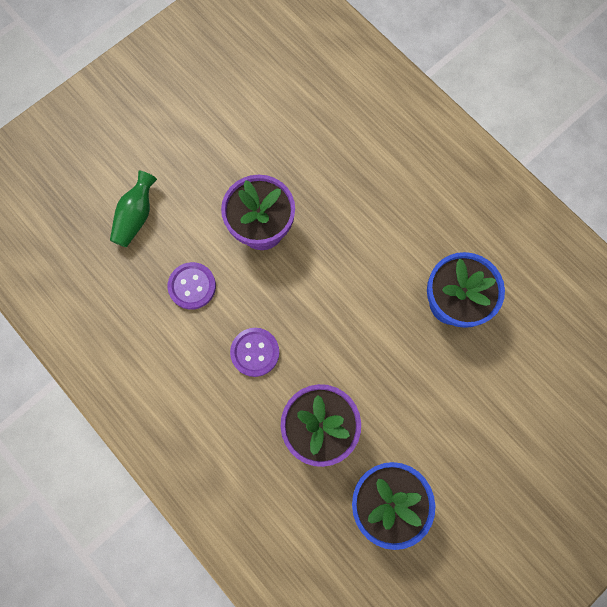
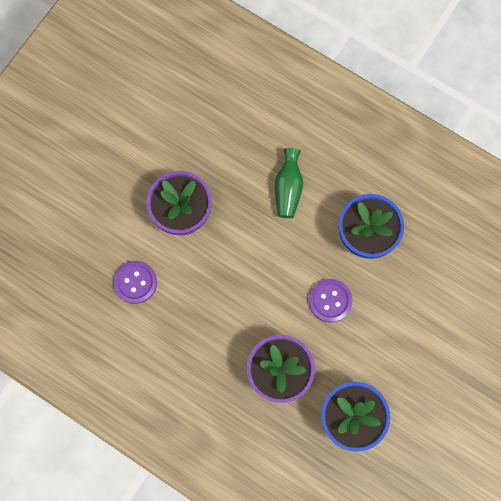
camera: 15 degrees left, 0 degrees up
green vase [110,171,157,247] -> green vase moved to [275,148,303,218]
purple button [230,328,279,377] -> purple button moved to [309,279,352,323]

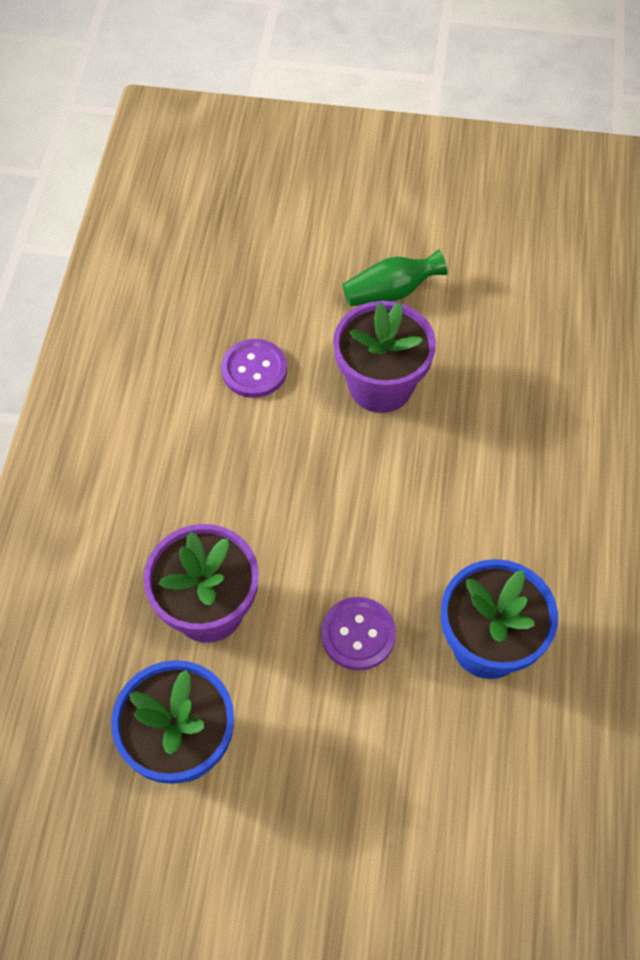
camera: 65 degrees right, 15 degrees down
green vase [275,148,303,218] -> green vase moved to [343,249,447,306]

